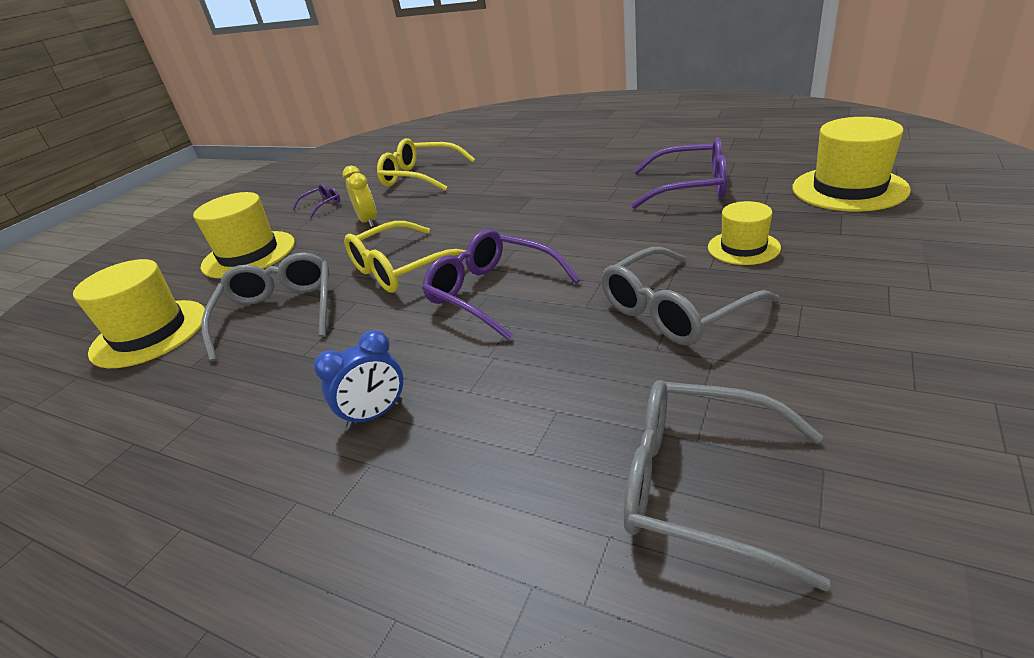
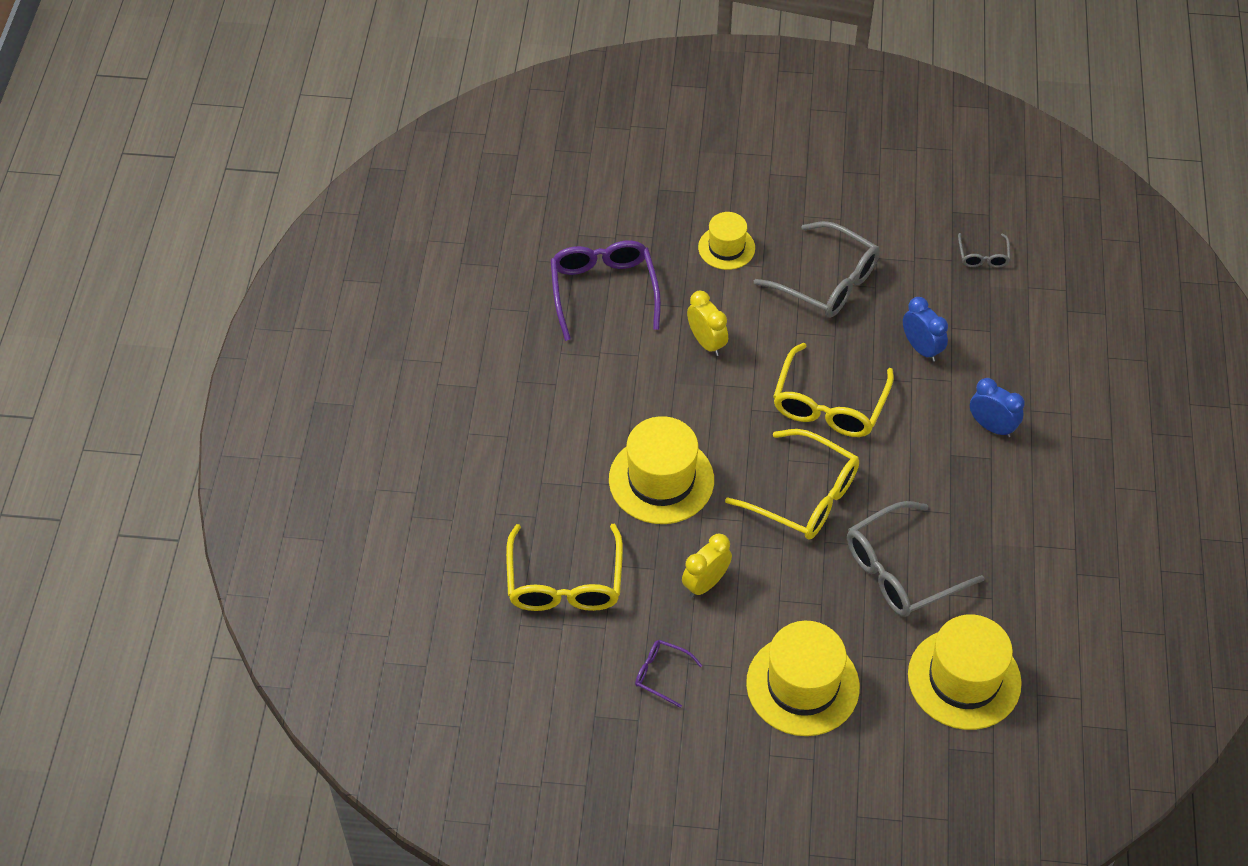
camera: 115 degrees left, 20 degrees up
purple glasses [422,229,580,341] -> yellow glasses [773,343,894,437]
grey glasses [624,380,831,592] -> grey glasses [958,233,1011,268], size x0.49
yellow hat [793,117,911,212] -> yellow hat moved to [609,416,714,524]
none -> yellow clock [687,291,728,356]
none -> blue clock [903,297,948,362]

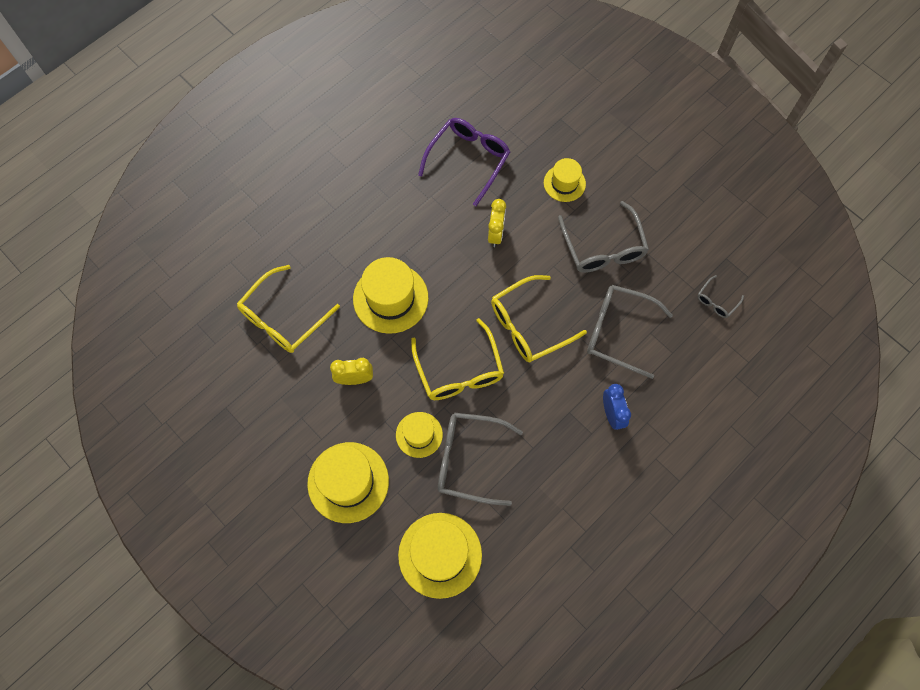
camera: 40 degrees right, 15 degrees up
purple glasses [635,640,703,708] -> none
blue clock [903,297,948,362] -> grey glasses [587,285,673,379]
none -> yellow hat [396,412,443,458]

